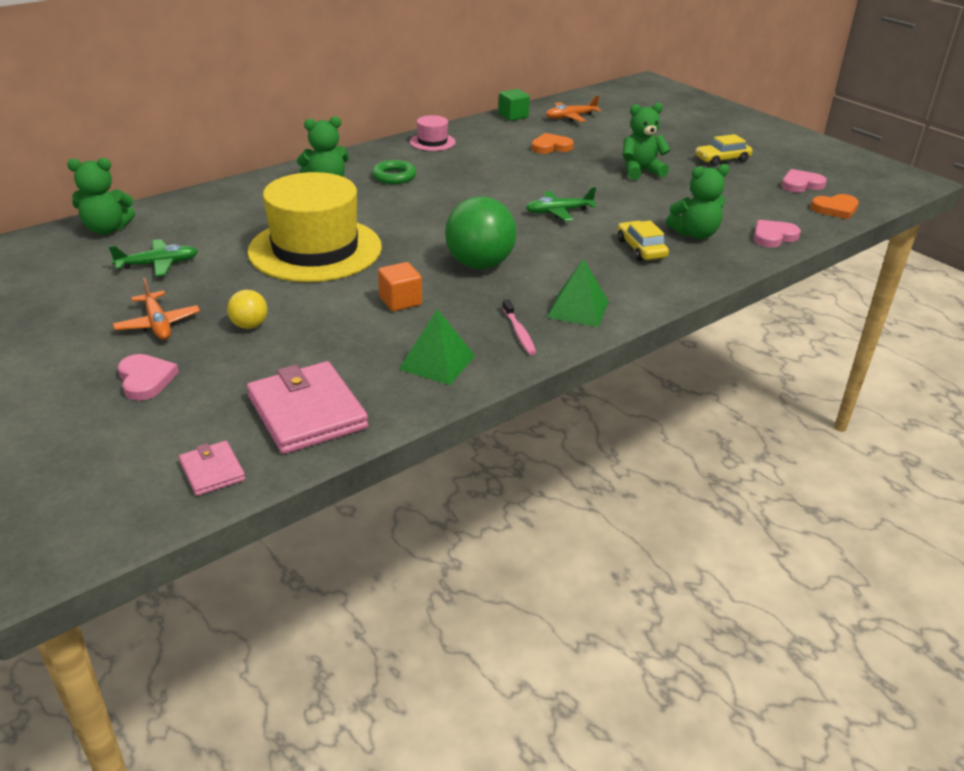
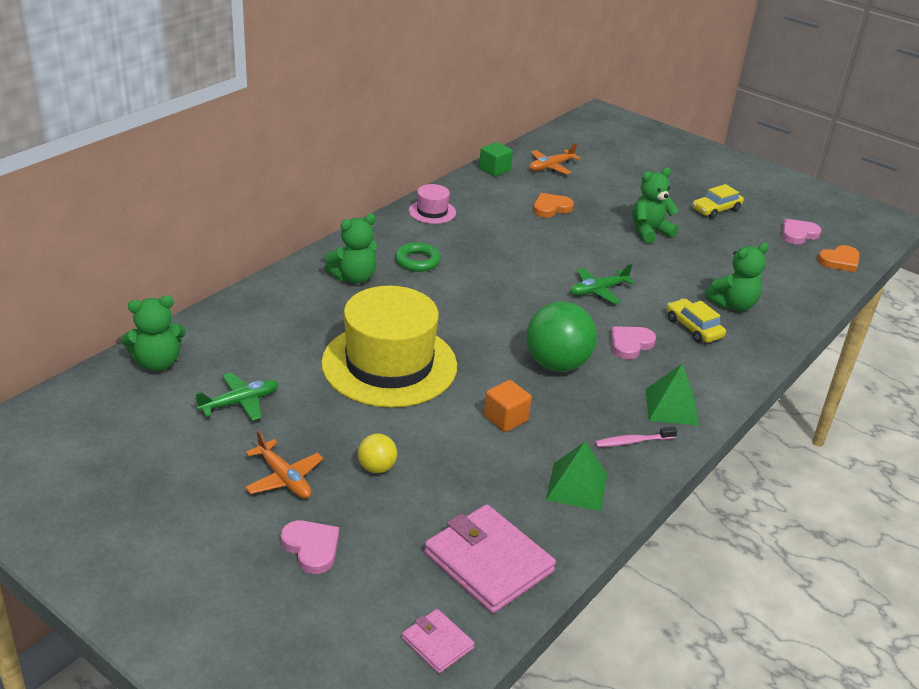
camera: 15 degrees left, 0 degrees up
pink toothbrush [503,299,536,355] -> pink toothbrush turned 105 degrees clockwise [595,427,677,447]
pink heart [754,220,801,248] -> pink heart moved to [611,326,656,359]

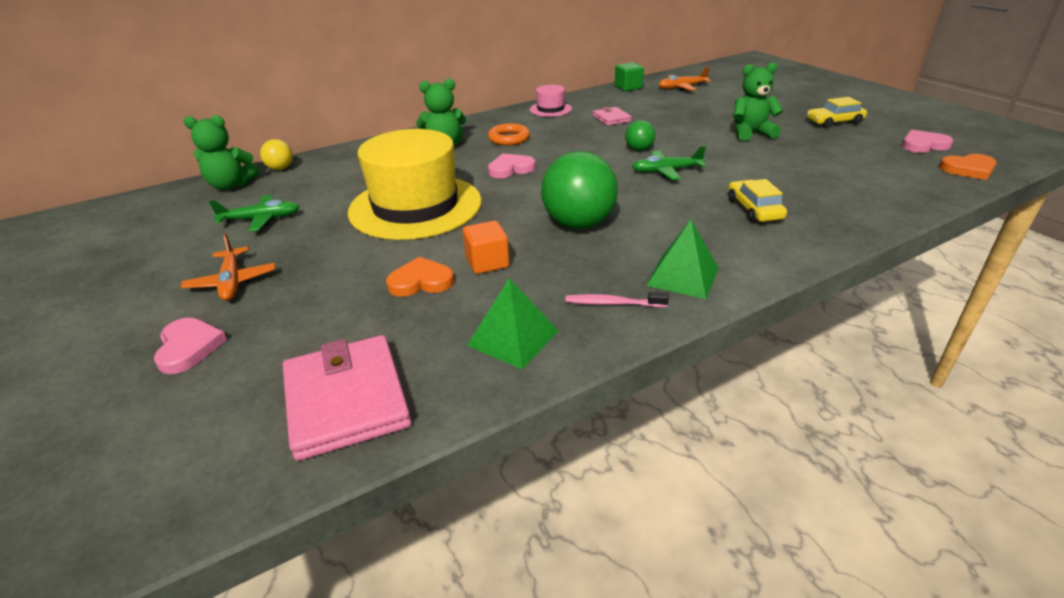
camera: 25 degrees right, 0 degrees up
yellow ball [358,434,397,473] -> yellow ball moved to [260,139,293,170]
green ring [395,242,441,272] -> orange ring [488,123,530,145]
pink wallet [402,609,475,673] -> pink wallet moved to [593,107,631,126]
orange heart [533,193,574,218] -> orange heart moved to [386,257,454,297]
pink heart [611,326,656,359] -> pink heart moved to [488,153,536,178]
green teddy bear [705,243,769,311] -> none
none -> green ball [625,120,655,151]

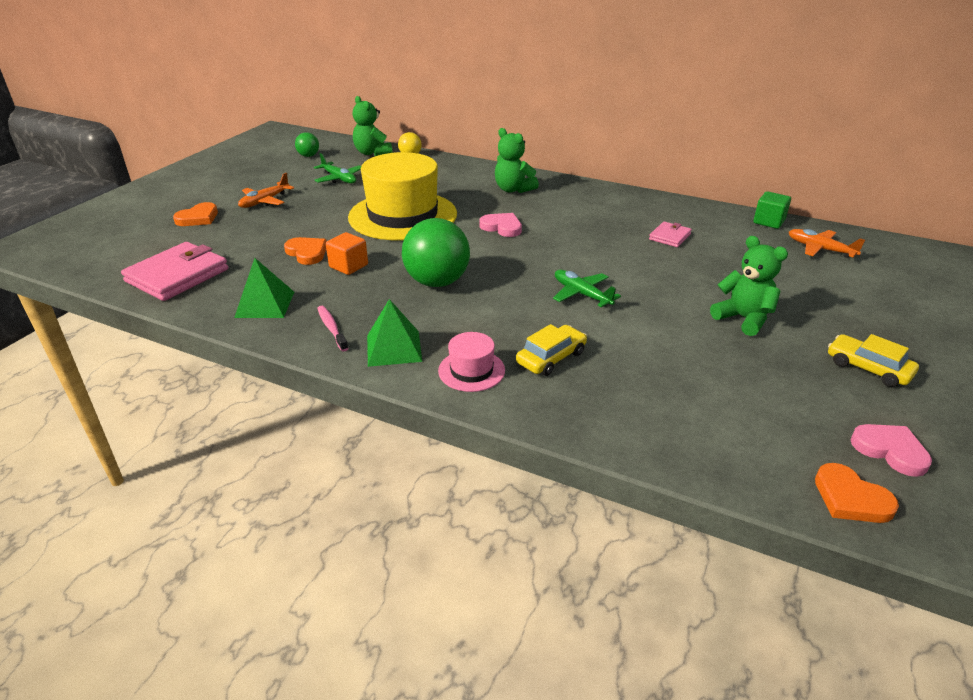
camera: 55 degrees right, 0 degrees up
pink heart [154,318,227,374] -> orange heart [173,202,218,226]
orange ring [488,123,530,145] -> none
pink hat [530,85,572,117] -> pink hat moved to [438,332,505,392]
green ball [625,120,655,151] -> green ball moved to [295,132,319,157]

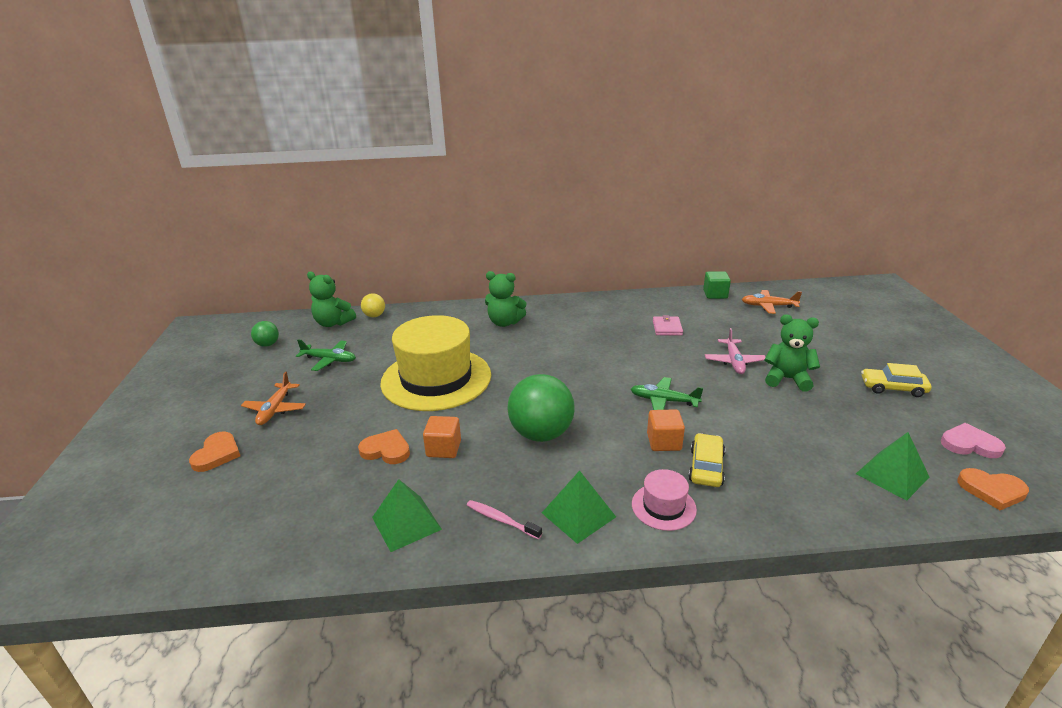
camera: 30 degrees left, 5 degrees down
pink wallet [121,242,228,301] -> none
pink heart [480,213,522,237] -> none
none -> orange cube [647,409,685,451]
none -> pink plane [705,328,766,374]
none -> green pyramid [856,432,929,501]

